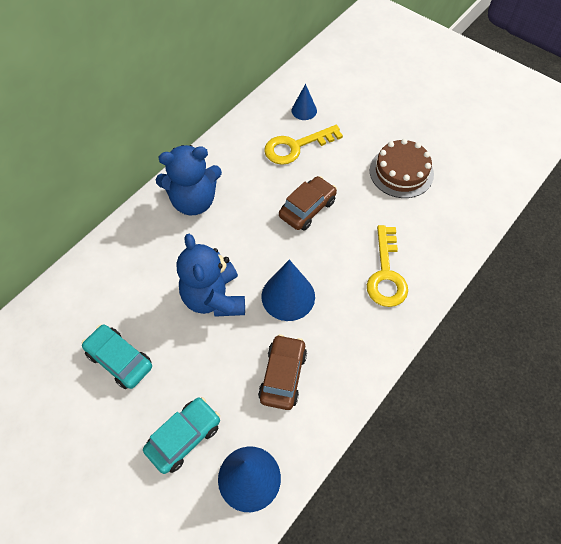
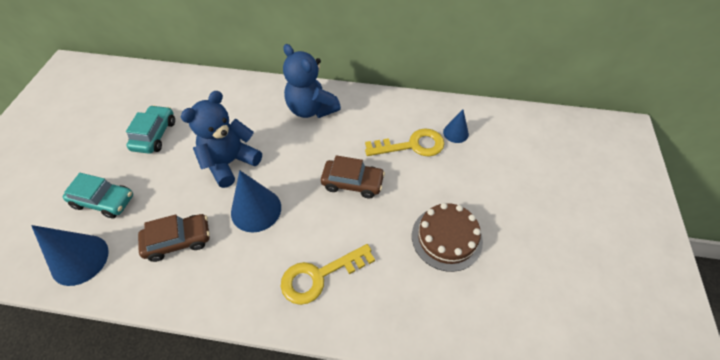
camera: 60 degrees right, 5 degrees down
yellow key [264,125,343,165] -> yellow key turned 135 degrees clockwise [365,128,444,157]

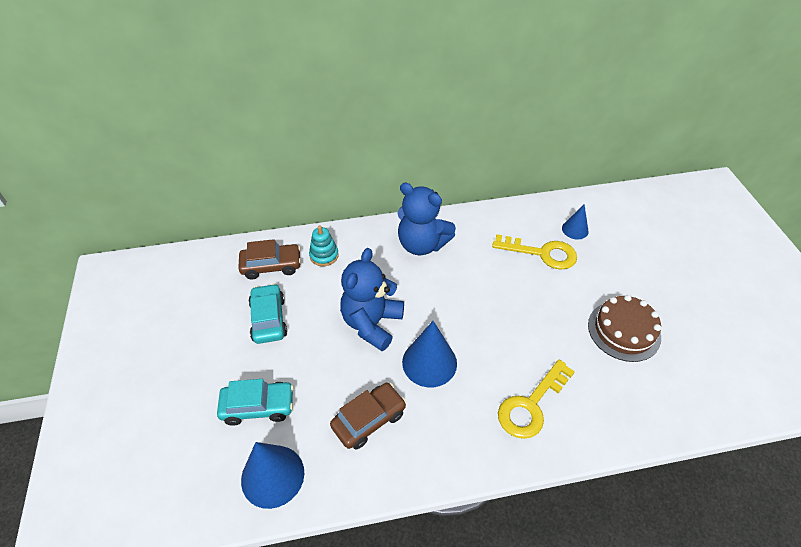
camera: 20 degrees left, 5 degrees down
brown car [321,155,385,199] -> brown car moved to [238,239,301,279]
yellow key [365,128,444,157] -> yellow key turned 45 degrees clockwise [492,234,577,270]
none -> turquoise stacking toy [309,225,339,266]

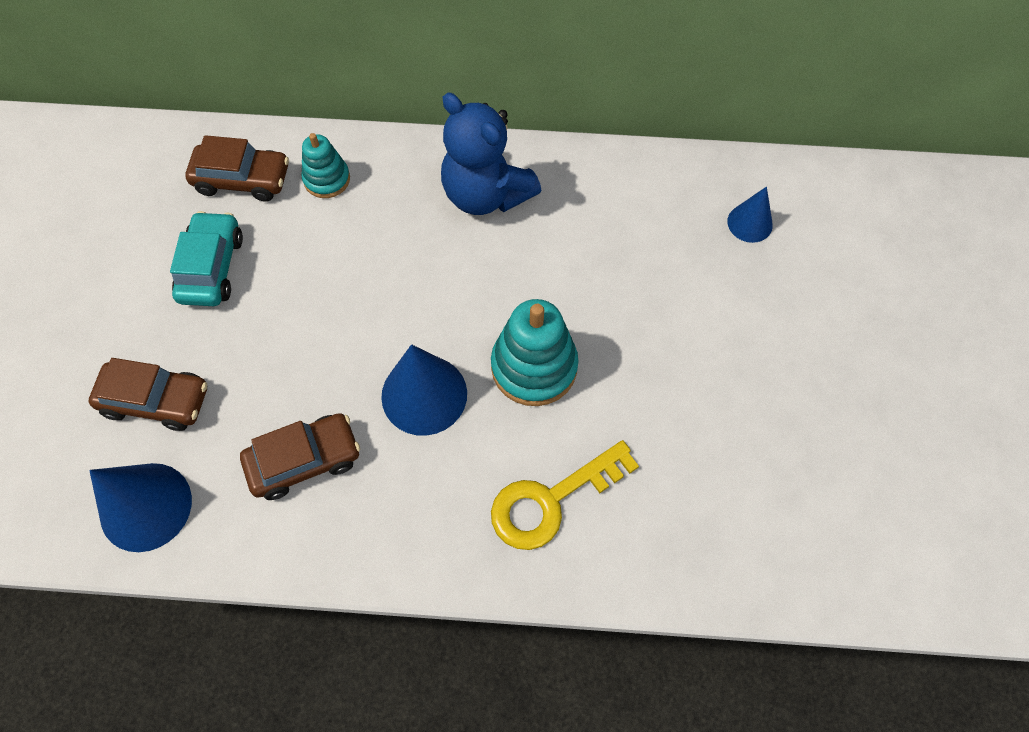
camera: 15 degrees right, 15 degrees up
turquoise car [217,379,294,425] -> brown car [89,358,207,431]
blue teddy bear [340,248,404,351] -> none
yellow key [492,234,577,270] -> none
brown cake [588,295,661,362] -> none
none -> turquoise stacking toy [491,299,579,406]

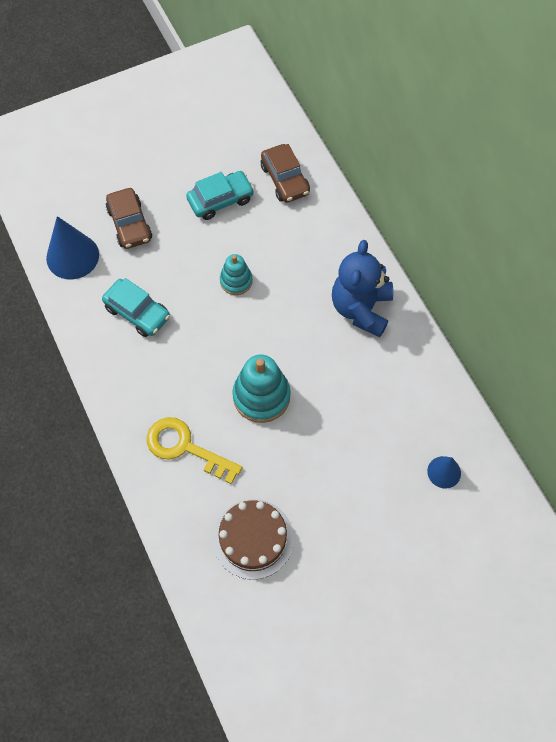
camera: 60 degrees right, 0 degrees up
brown car [240,413,360,500] -> turquoise car [102,278,170,337]
turquoise stacking toy [302,133,350,198] -> turquoise stacking toy moved to [220,254,252,295]
blue cone [381,344,467,436] -> none
none -> brown cake [213,499,294,580]

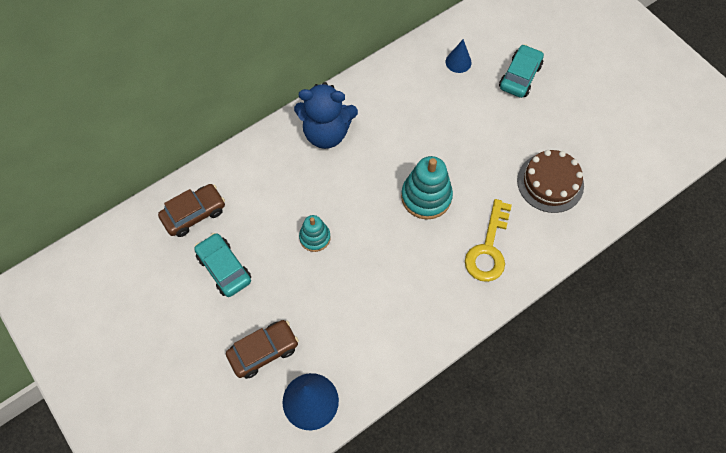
camera: 100 degrees left, 0 degrees up
turquoise car [102,278,170,337] -> turquoise car moved to [499,44,544,98]

